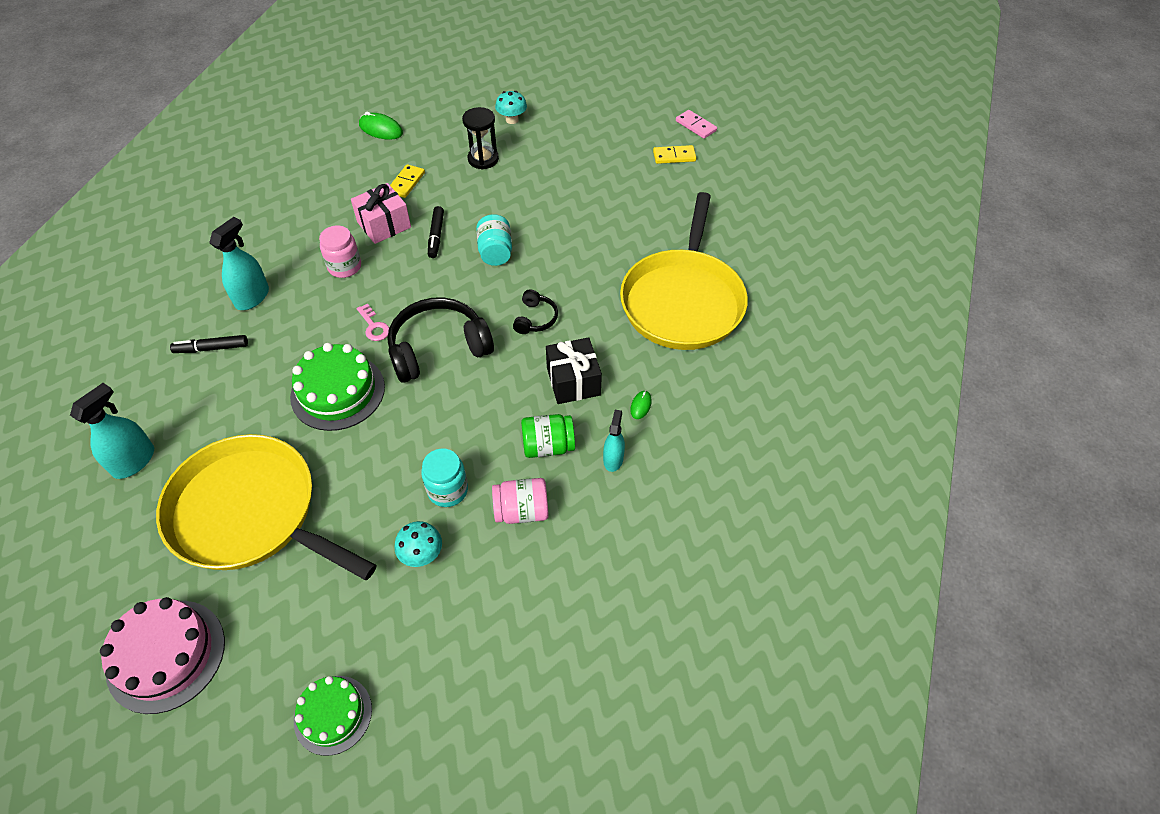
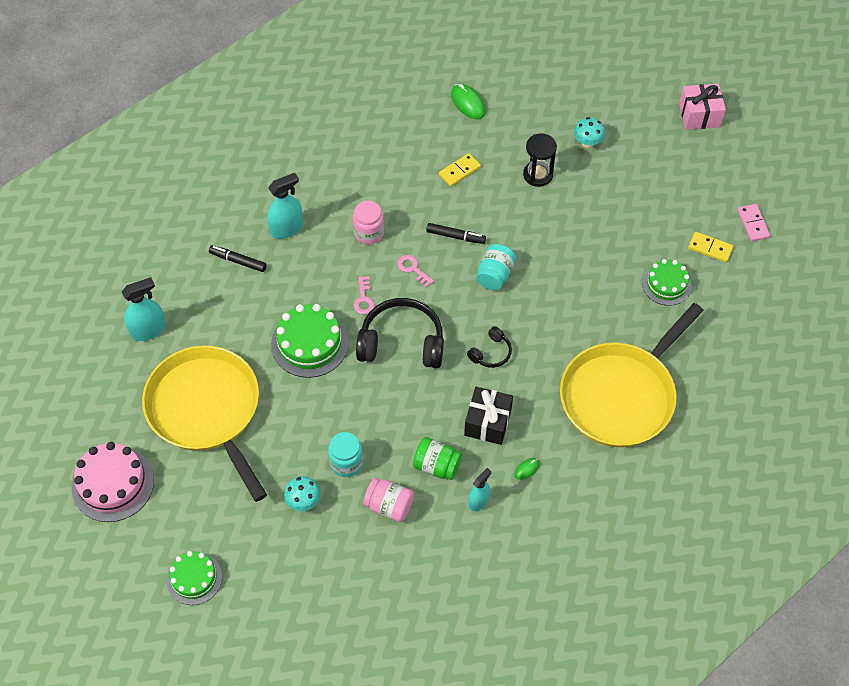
camera: 30 degrees right, 5 degrees up
pink gift [351,183,411,244] -> pink gift moved to [679,84,726,130]
black marker [428,206,444,258] -> black marker turned 105 degrees counterclockwise [426,223,486,244]
none -> pink key [397,255,434,288]
none -> green cake [642,259,692,306]

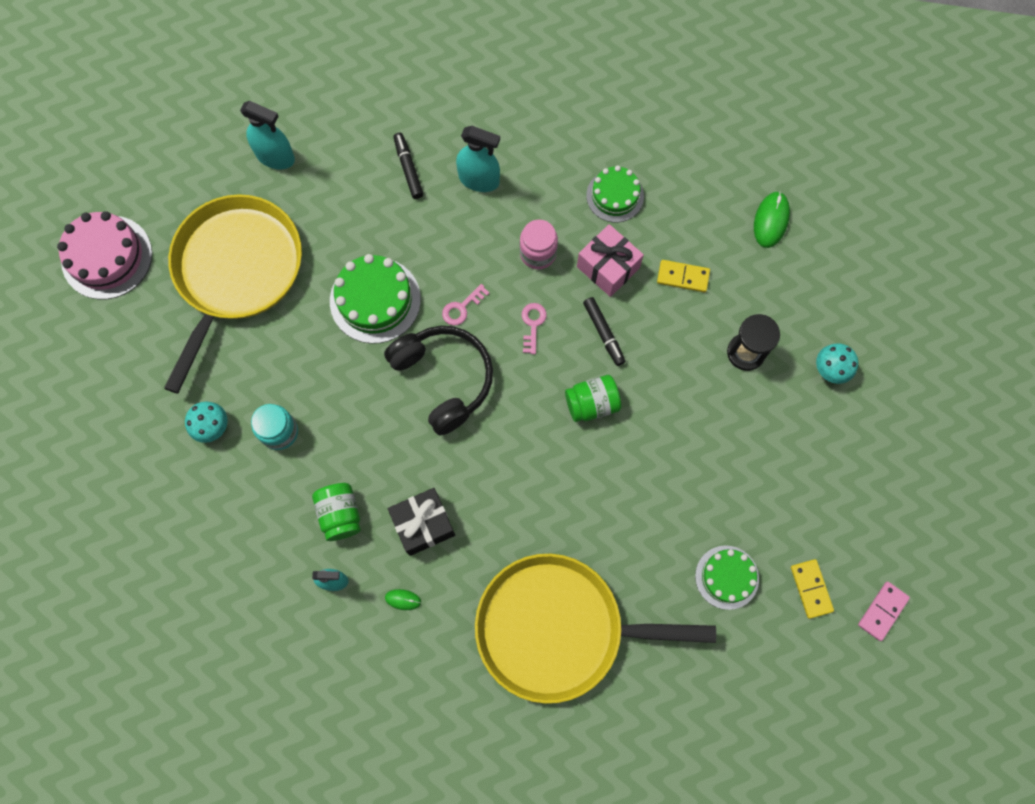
camera: 50 degrees right, 15 degrees up
green cake [167,551,222,605] -> green cake moved to [586,166,644,222]
pink jar [363,478,414,522] -> none
black headphones [467,326,512,368] -> none
turquoise jar [476,244,516,290] -> green jar [565,375,621,422]
pink gift [679,84,726,130] -> pink gift moved to [577,224,644,297]

